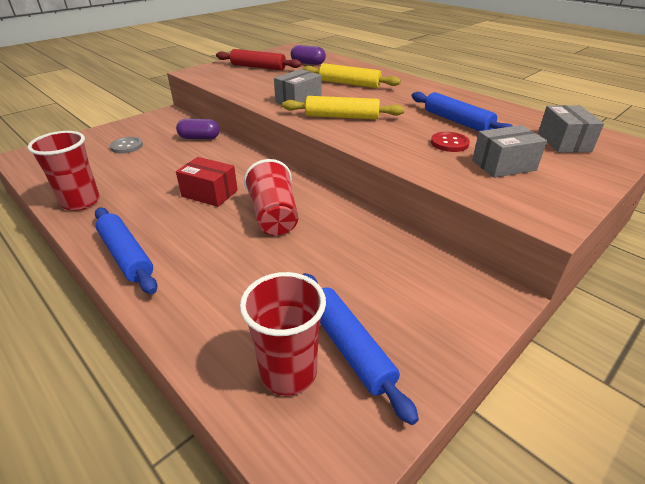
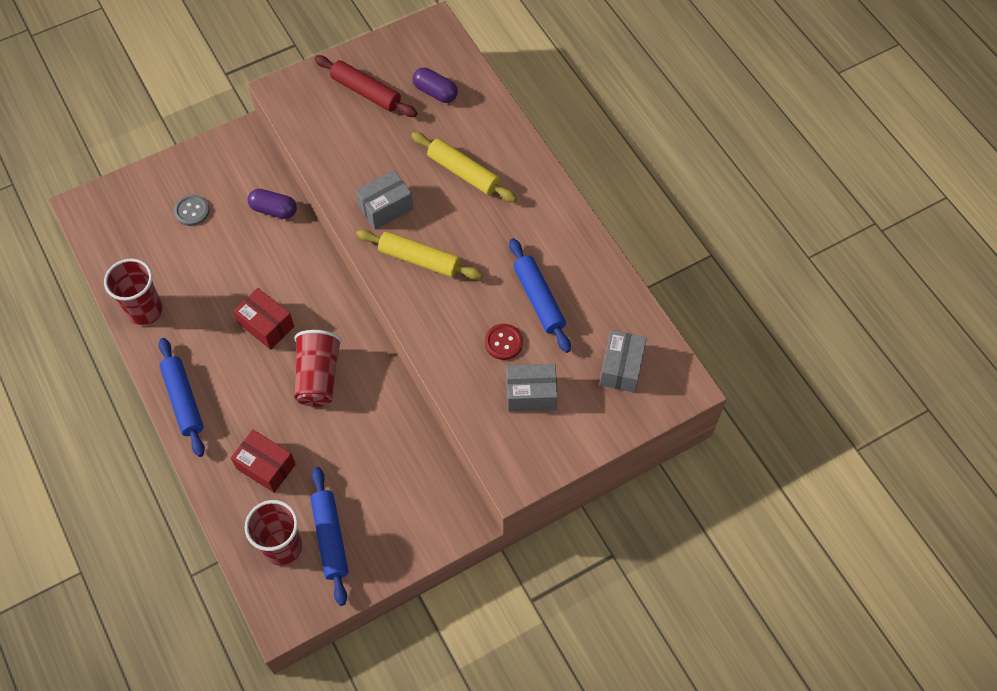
camera: 15 degrees right, 25 degrees up
none -> red box [231,430,296,493]

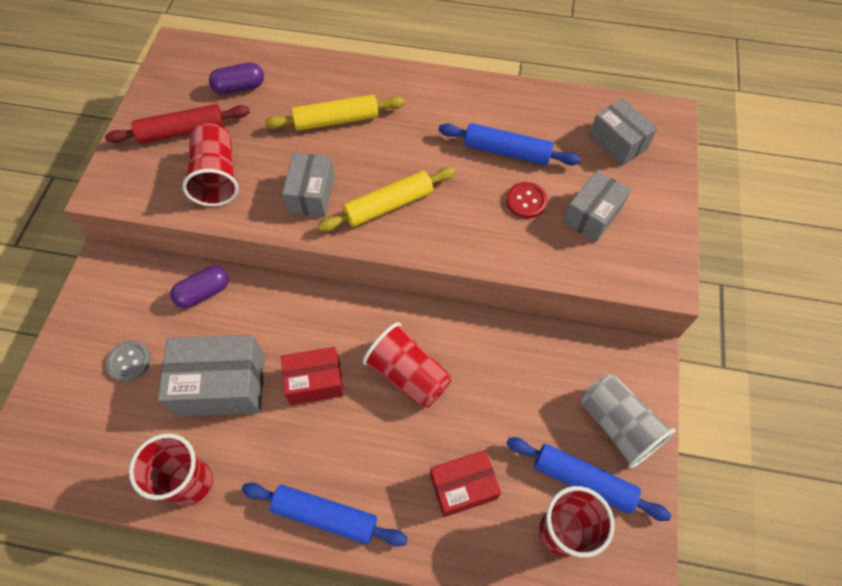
camera: 50 degrees left, 0 degrees up
none -> grey box [158,335,265,416]
none -> red cup [182,123,239,206]
none -> grey cup [581,374,676,468]

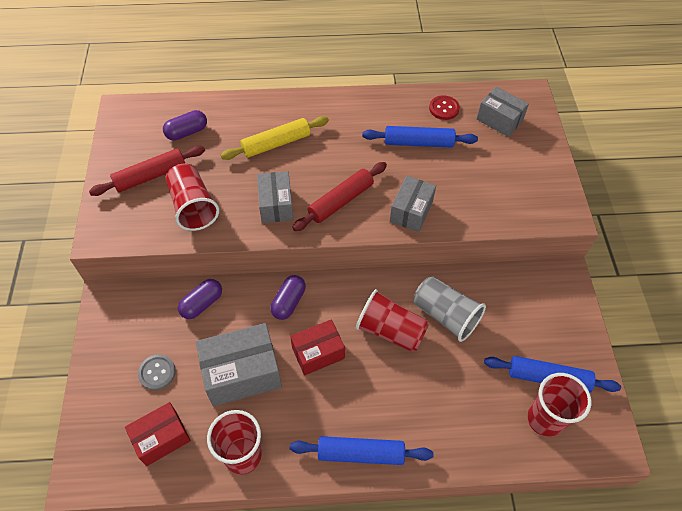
camera: 15 degrees left, 5 degrees down
yellow rolling pin [318,167,456,232] -> red rolling pin [292,162,387,231]
red box [430,450,501,517] -> red box moved to [125,402,191,466]
red button [506,182,548,219] -> red button moved to [429,95,460,120]
grey box [563,170,631,242] -> grey box moved to [390,176,436,232]
grey cup [581,374,676,468] -> grey cup moved to [413,276,486,342]
none -> purple capsule [270,275,306,320]

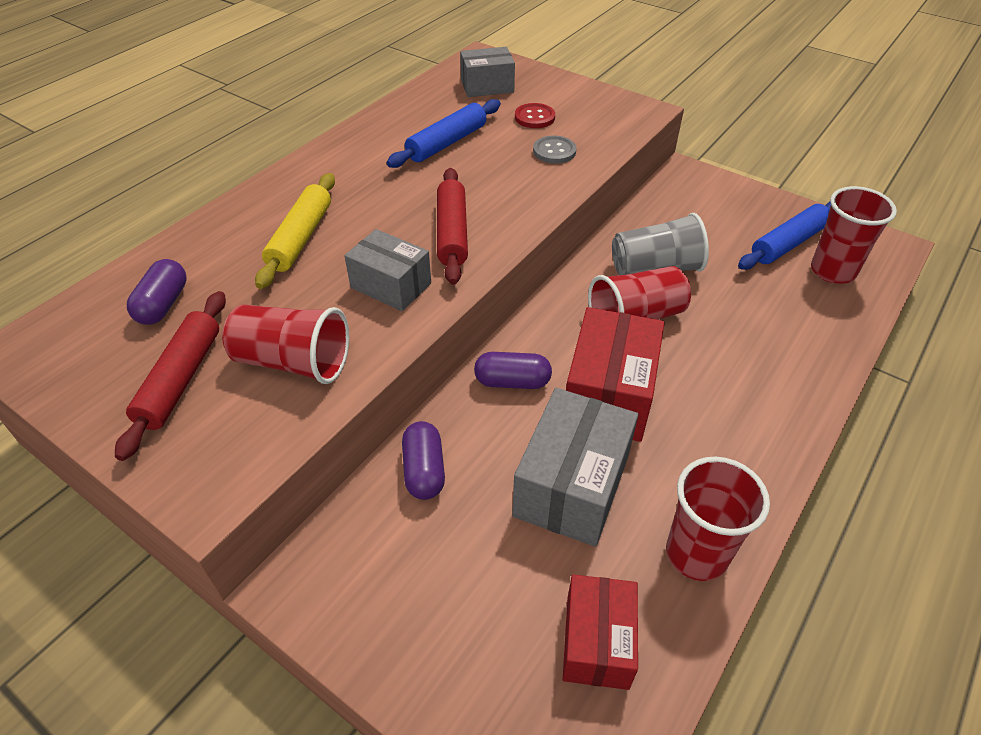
camera: 50 degrees left, 10 degrees down
grey button [138,355,176,390] -> grey button moved to [533,136,576,164]
purple capsule [270,275,306,320] -> purple capsule turned 60 degrees counterclockwise [474,352,552,389]
red box [290,320,345,376] -> red box [566,307,665,442], size x1.55
blue rolling pin [290,436,434,465] -> none
grey box [390,176,436,232] -> none
red button [429,95,460,120] -> red button moved to [515,103,555,128]

